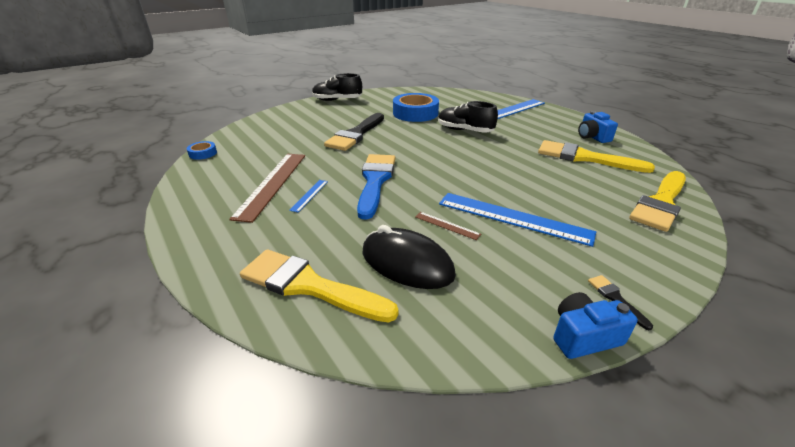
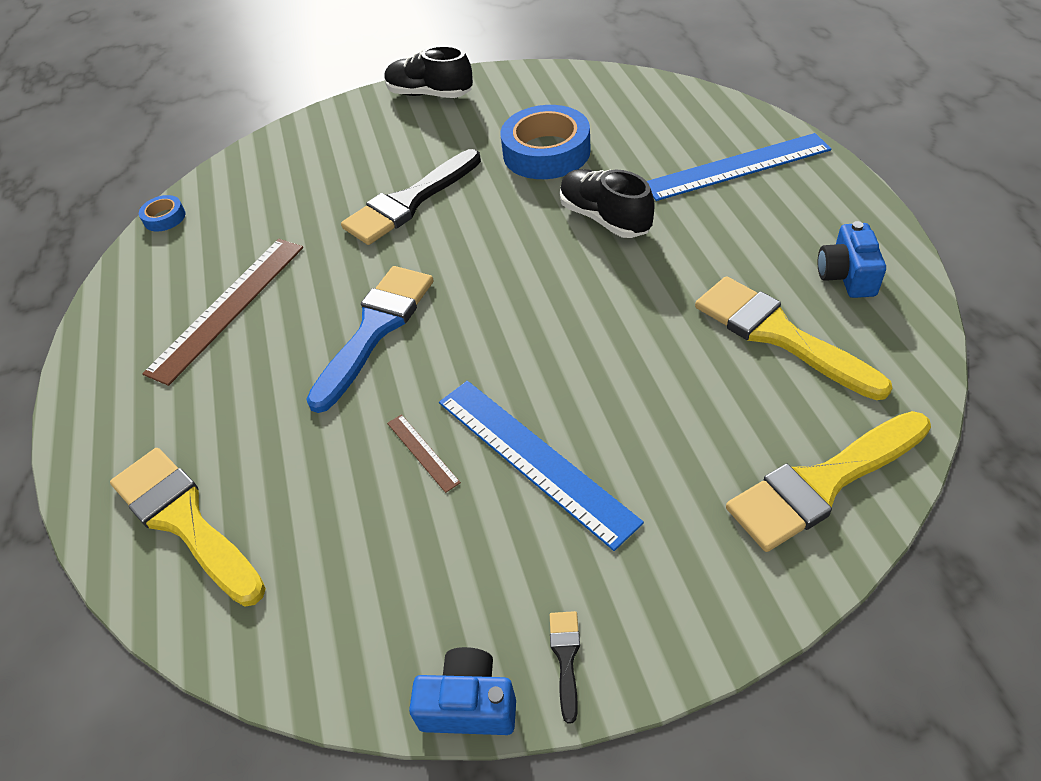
camera: 25 degrees right, 15 degrees up
blue ruler [289,180,328,213] -> none
black mouse [363,225,456,289] -> none

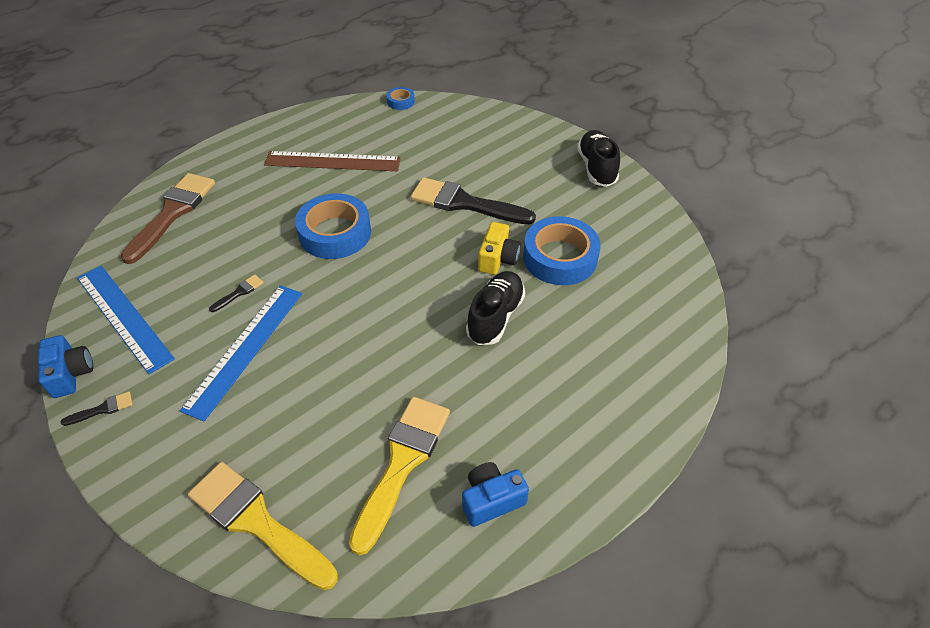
camera: 60 degrees right, 0 degrees up
yellow brush [110,448,266,606] -> brown brush [121,173,215,264]
blue brush [306,266,434,413] -> blue tape [295,193,371,259]
brown ruler [387,414,461,493] -> black brush [209,275,264,312]
blue ruler [647,133,831,201] -> blue ruler moved to [77,266,175,374]
none -> yellow camera [478,222,521,275]

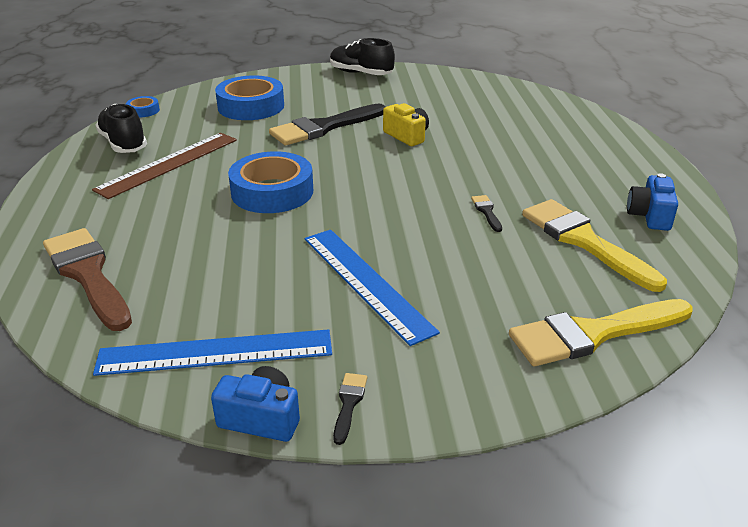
camera: 55 degrees left, 15 degrees down
black brush [209,275,264,312] -> black brush moved to [471,195,502,232]
black shoe [466,271,525,345] -> black shoe moved to [95,104,147,153]
blue tape [523,216,601,285] -> blue tape moved to [215,75,284,120]

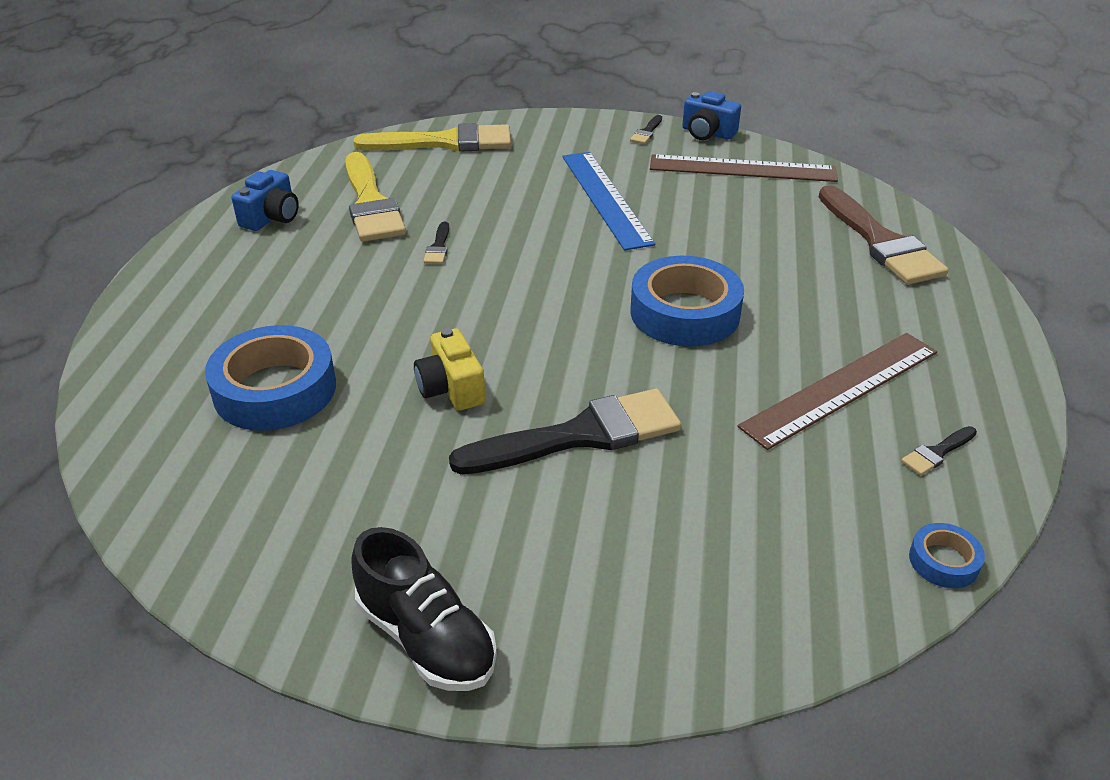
camera: 165 degrees left, 5 degrees up
blue ruler [93,329,332,376] -> brown ruler [650,154,838,182]
black shoe [95,104,147,153] -> black brush [901,426,977,476]
blue tape [215,75,284,120] -> blue tape moved to [205,325,336,431]

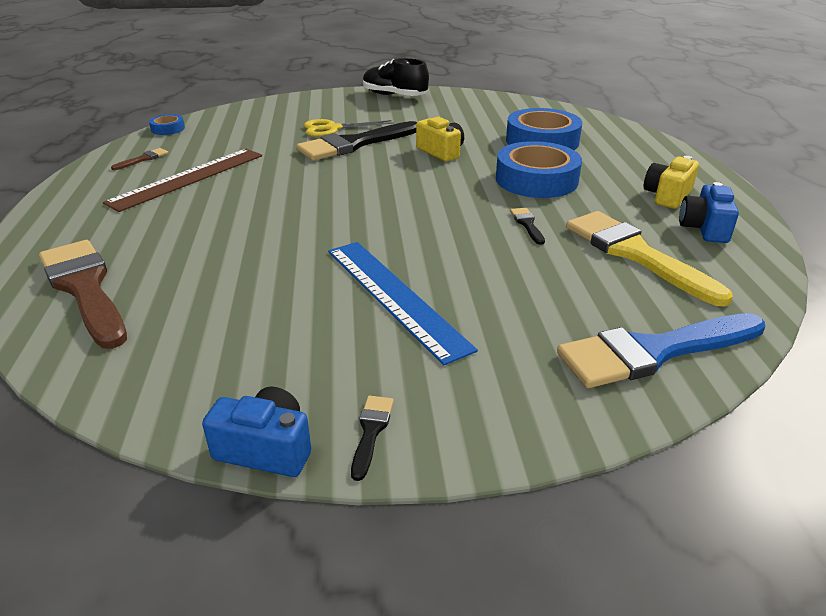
camera: 165 degrees right, 5 degrees down
yellow brush [353,123,511,152] -> blue brush [557,313,765,388]
blue tape [631,256,744,347] -> blue tape moved to [496,141,582,198]
brown ruler [650,154,838,182] -> none
black brush [901,426,977,476] -> brown brush [111,148,168,170]
none -> yellow scissors [304,119,394,137]
none -> yellow camera [644,156,699,209]

